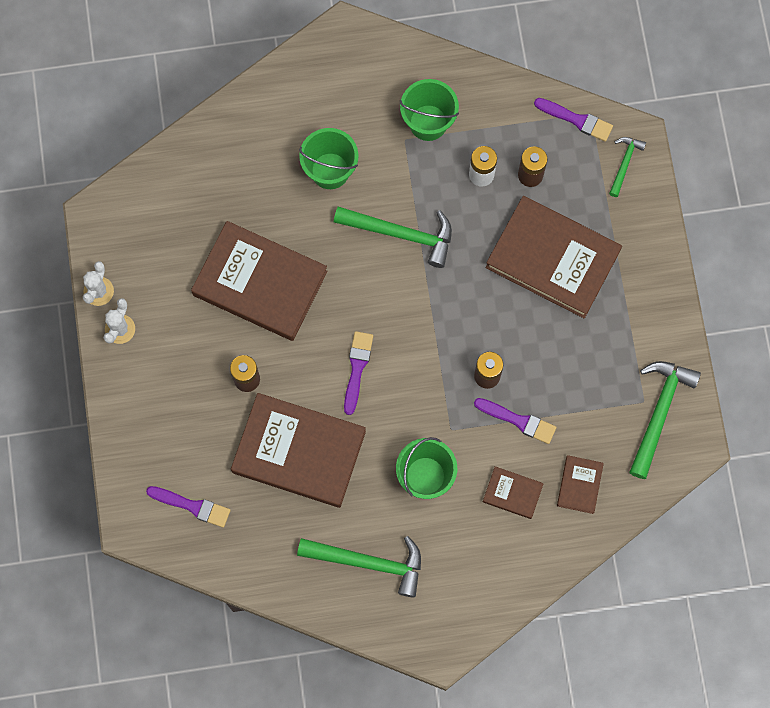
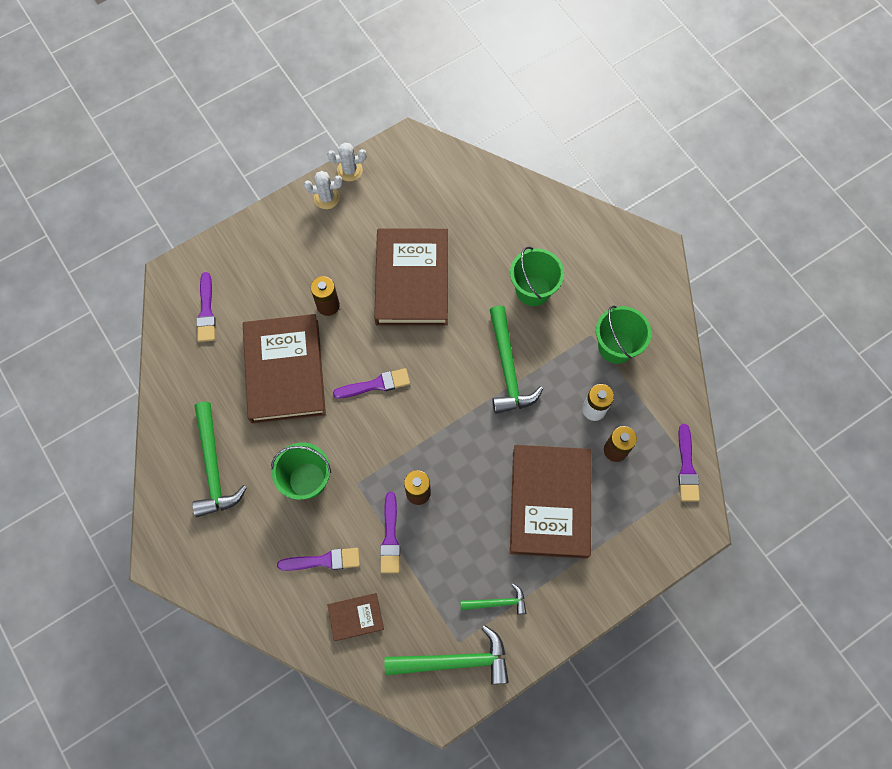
camera: 65 degrees right, 5 degrees down
brown book [483,466,544,519] -> purple brush [277,548,360,571]
green hammer [609,137,646,197] -> green hammer moved to [460,584,526,615]

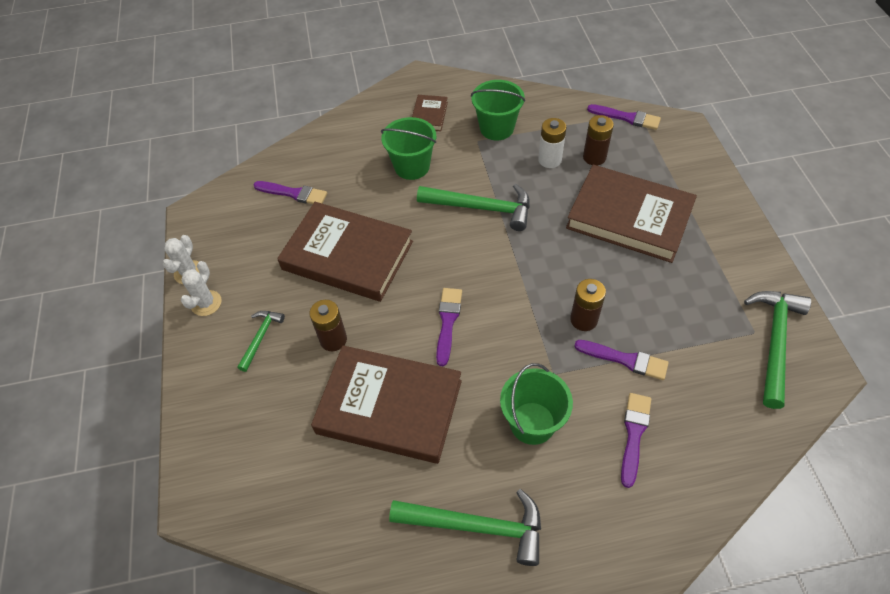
camera: 65 degrees left, 15 degrees down
purple brush [196,272,216,342] -> purple brush moved to [253,181,327,204]
brown book [327,593,384,641] -> brown book moved to [412,95,448,131]
green hammer [460,584,526,615] -> green hammer moved to [237,311,285,372]

